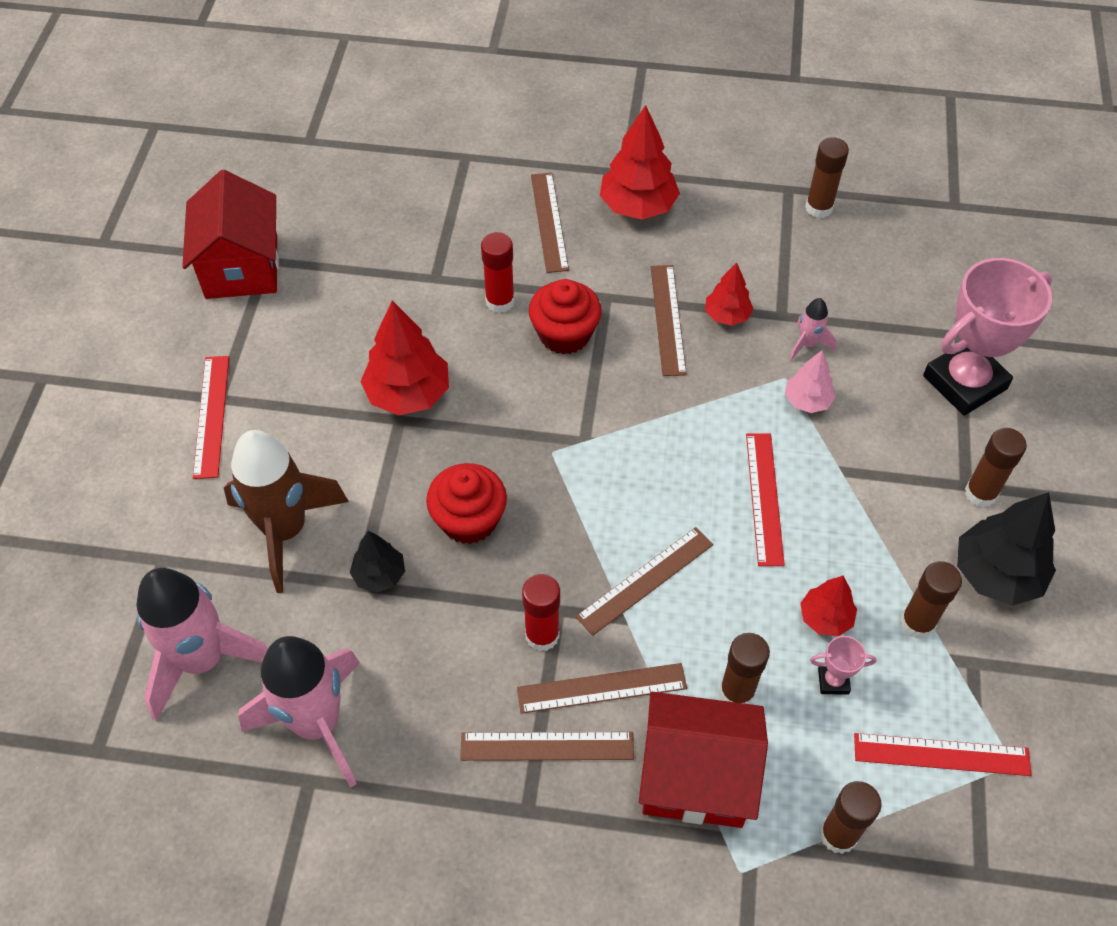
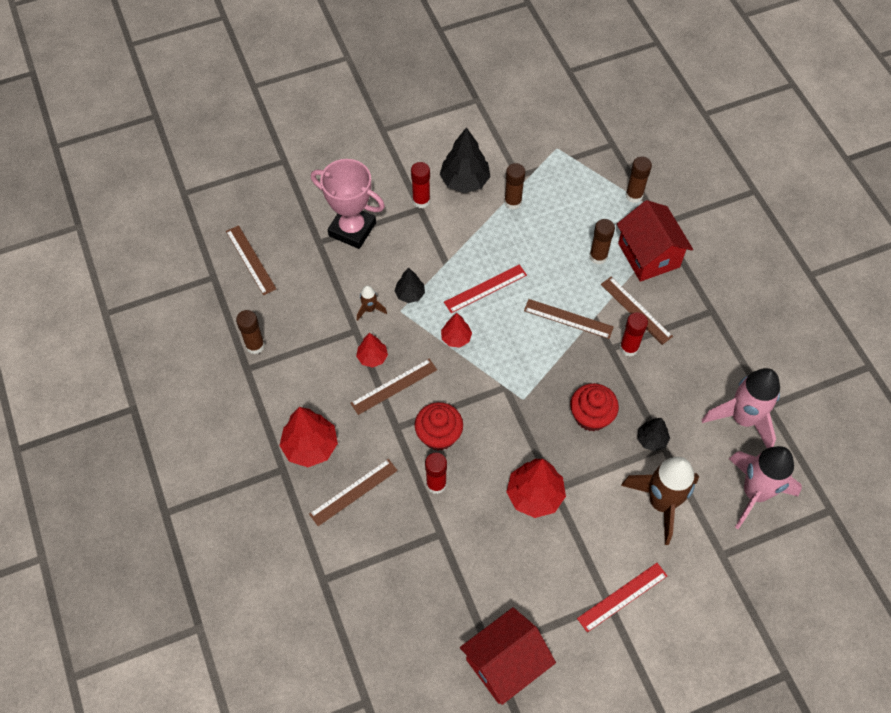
camera: 120 degrees left, 5 degrees up
brown ruler [460,732,634,761] -> brown ruler moved to [226,225,276,295]
pink tree [785,350,836,413] -> black tree [395,268,425,303]
pink rocket [789,298,837,361] -> brown rocket [357,285,387,321]
red tree [800,576,857,637] -> red tree moved to [441,313,472,348]
pink trophy [810,636,876,695] -> none
red ruler [854,733,1032,776] -> none
brown glue stick [965,428,1027,507] -> red glue stick [411,162,430,208]

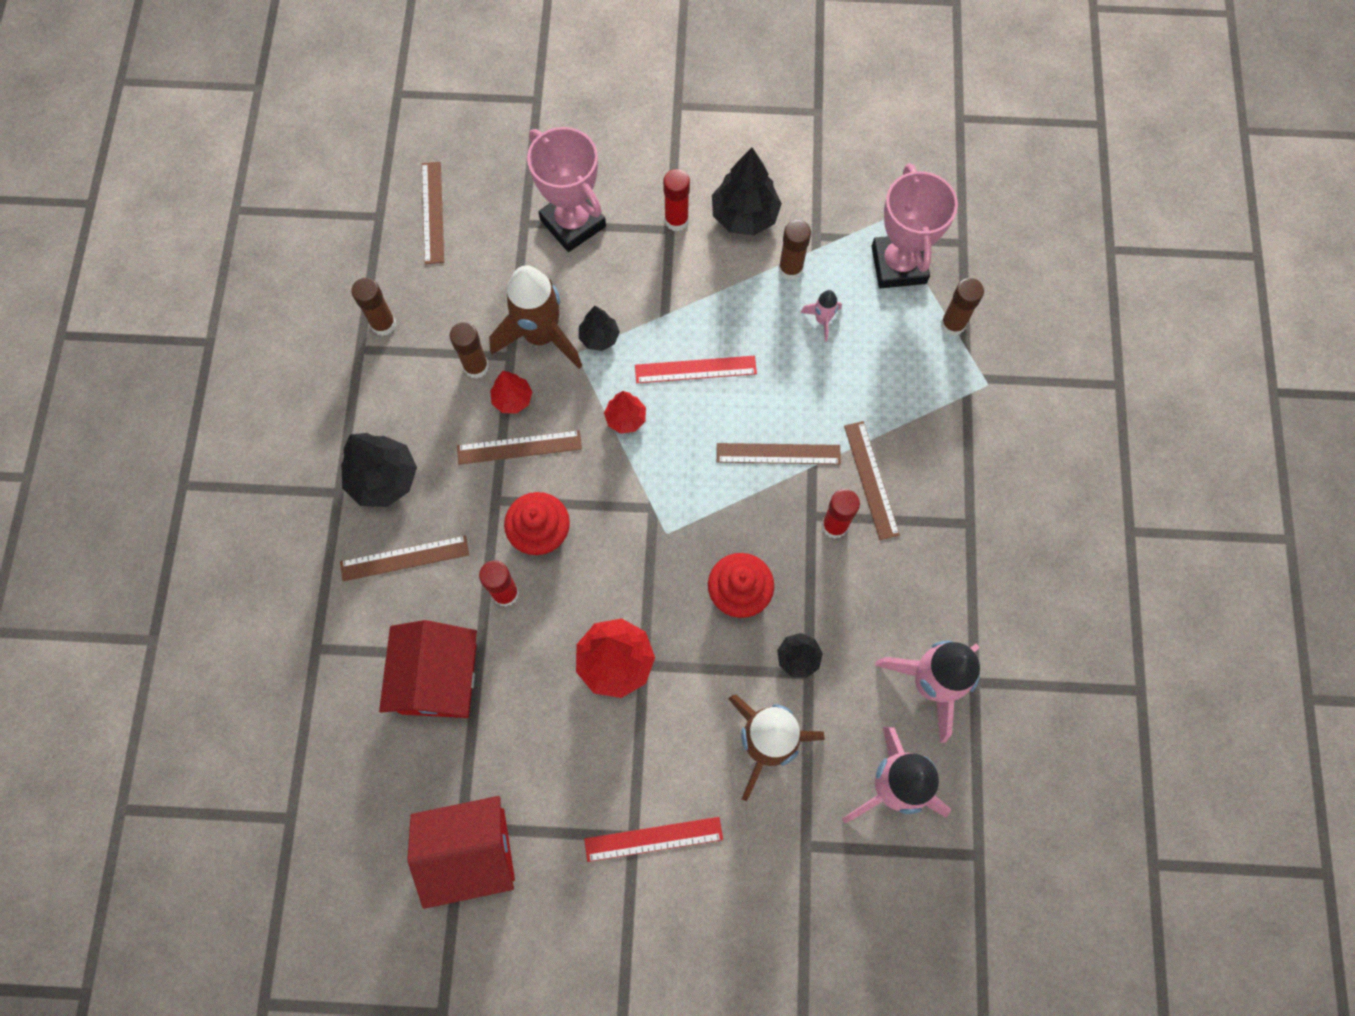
camera: 25 degrees right, 10 degrees up
red tree [279,407,338,467] -> black tree [341,433,417,507]
brown rocket [357,285,387,321] -> brown rocket [489,266,582,369], size x2.24
brown ruler [524,299,614,339] -> brown ruler turned 45 degrees counterclockwise [717,443,841,464]
brown glue stick [589,219,615,264] -> brown glue stick moved to [450,322,489,379]
red house [617,200,693,282] -> red house moved to [379,620,477,718]
none -> pink rocket [801,290,842,342]
none -> pink trophy [872,163,958,288]

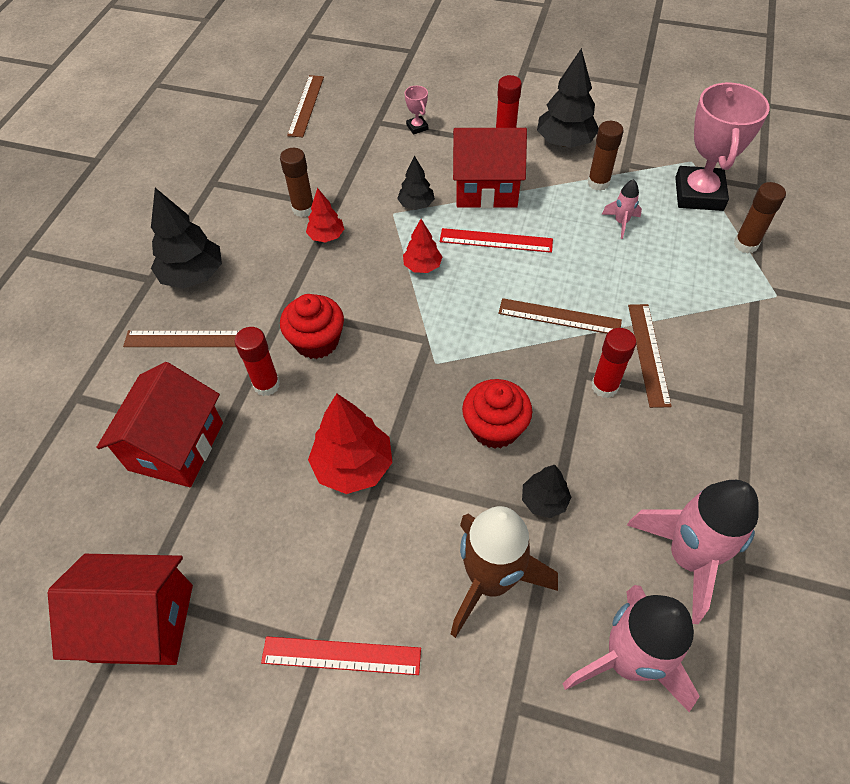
camera: 15 degrees right, 15 degrees down
brown glue stick [351,278,396,336] -> none
brown ruler [457,430,582,465] -> none
brown rocket [489,266,582,369] -> none
pink trophy [527,127,606,252] -> pink trophy [405,86,428,135], size x0.41
none -> red house [453,128,527,209]

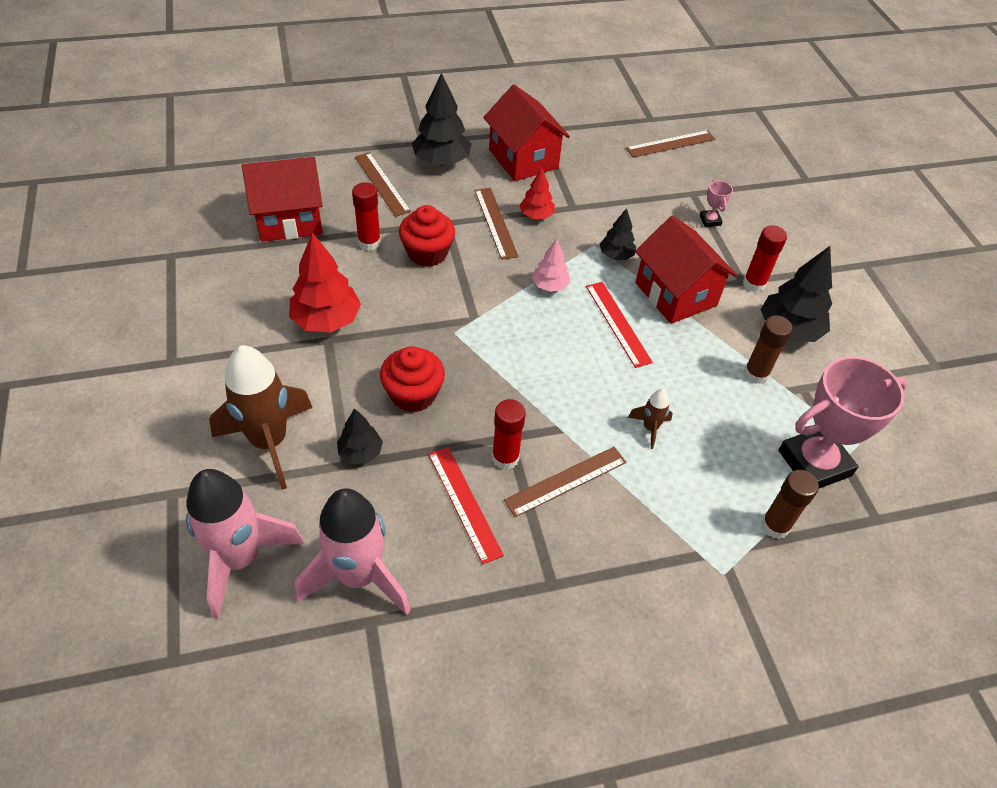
camera: 55 degrees right, 5 degrees down
red house [48,554,193,665] -> red house moved to [483,85,570,181]
red ruler [261,636,421,675] -> red ruler moved to [429,447,504,564]
brown glue stick [280,148,313,217] -> none
red tree [403,219,442,273] -> pink tree [532,239,570,292]
pink trophy [405,86,428,135] -> pink trophy turned 45 degrees counterclockwise [700,180,733,227]
brown ruler [498,298,622,334] -> brown ruler moved to [475,188,519,260]
pink rocket [602,179,642,239] -> none
none -> brown rocket [628,389,673,449]

